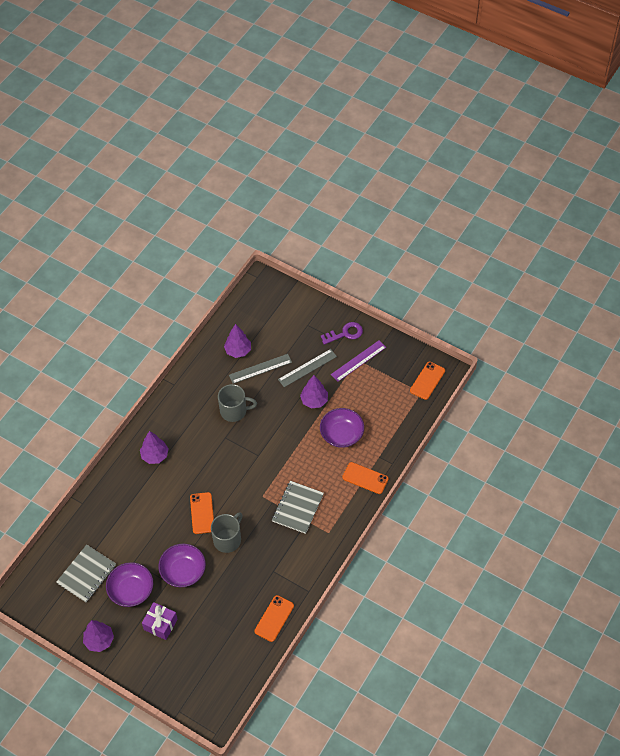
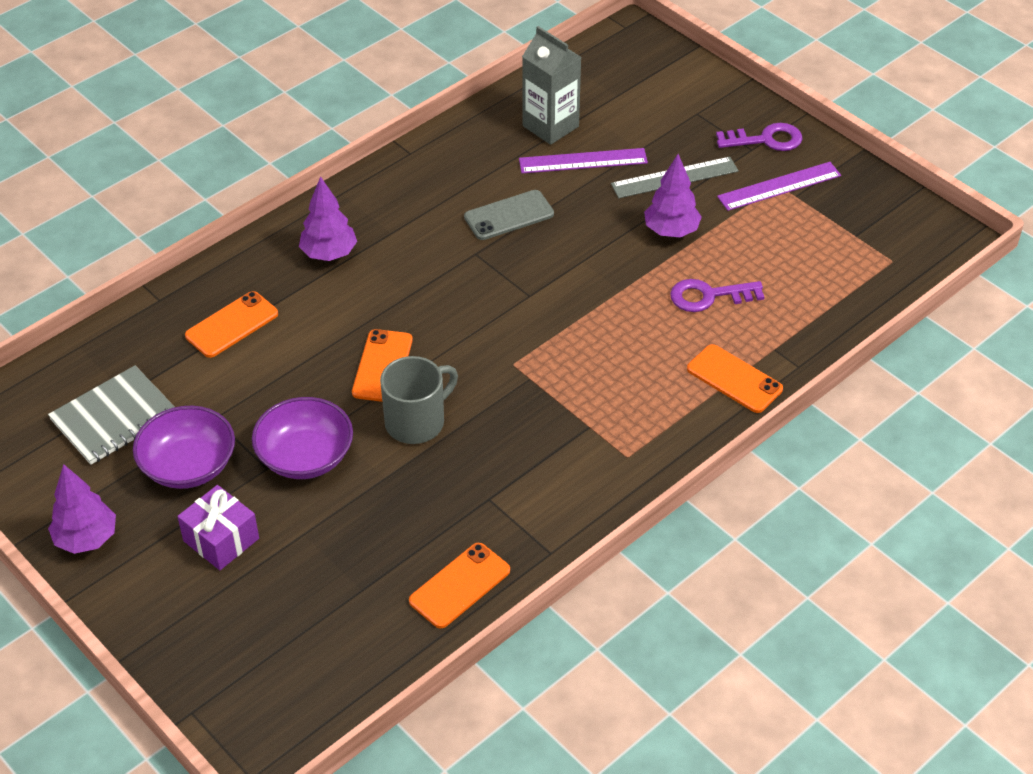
camera: 15 degrees right, 10 degrees down
grey mug [218,384,257,422] -> grey phone [464,190,554,240]
purple tree [224,324,251,358] -> grey carton [522,26,581,145]
grey ruler [229,354,292,384] -> purple ruler [519,148,648,173]
grey notebook [272,481,324,534] -> none
purple bowl [320,408,364,448] -> purple key [670,279,764,312]
orange phone [410,362,445,400] -> orange phone moved to [185,291,278,358]

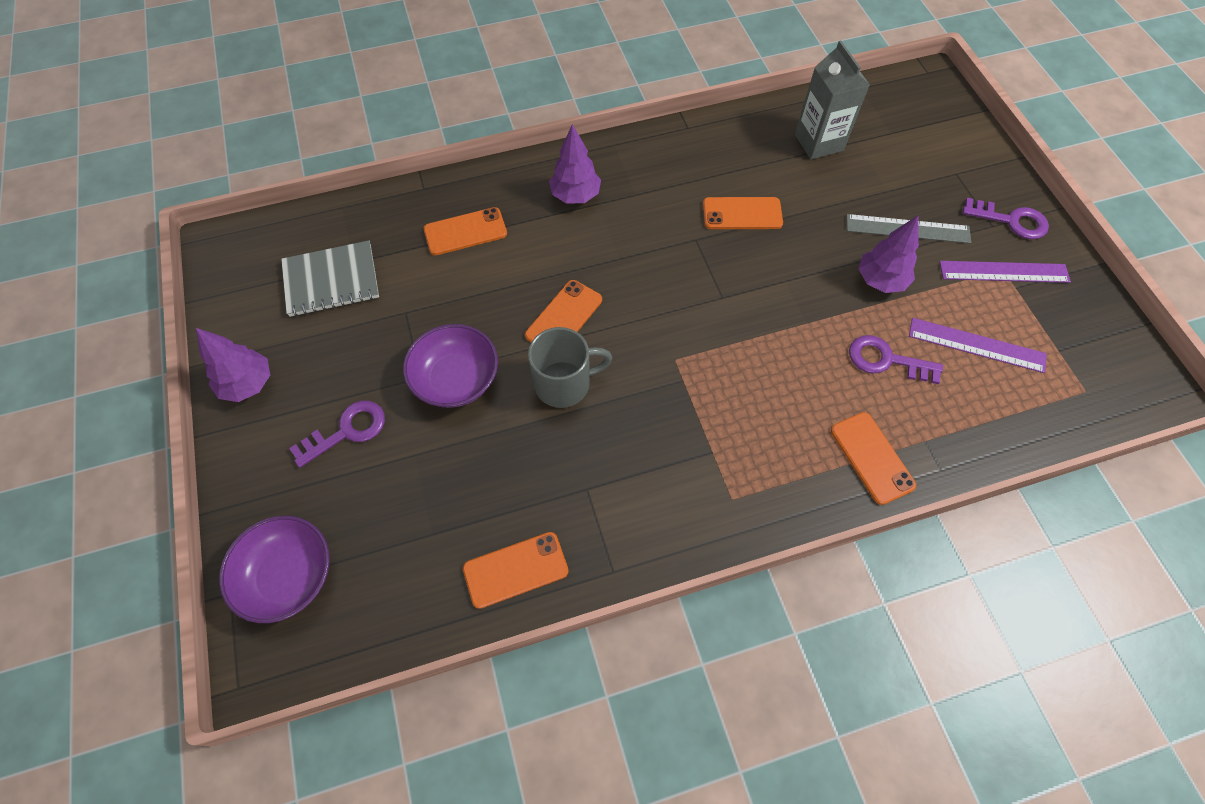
camera: 25 degrees right, 15 degrees up
purple bowl [133,406,235,489] -> purple bowl moved to [219,516,330,623]
purple gift [177,485,259,570] -> purple key [289,401,385,468]
grey phone [464,190,554,240] -> orange phone [703,197,783,229]
purple ruler [519,148,648,173] -> purple ruler moved to [909,318,1047,373]

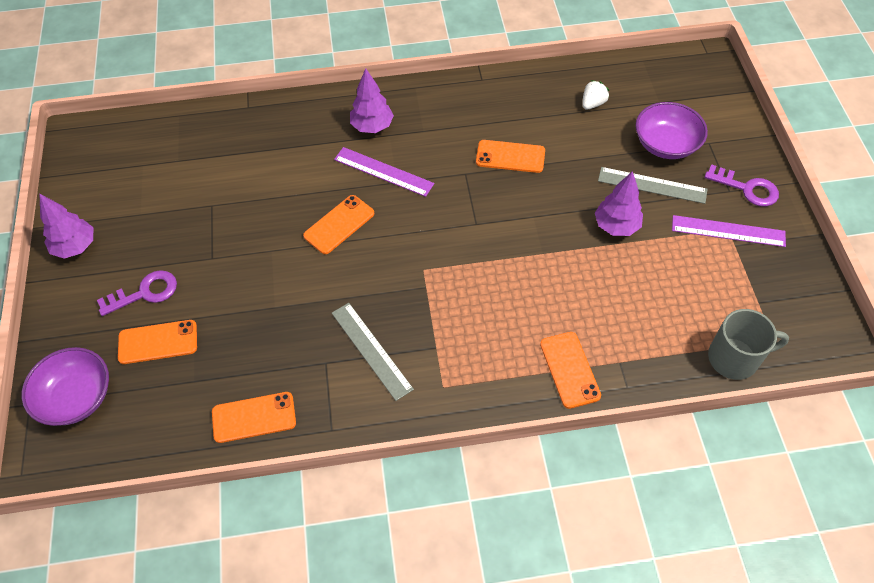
camera: 10 degrees right, 5 degrees down
grey notebook [281,240,379,317] -> none
purple bowl [403,324,498,408] -> purple bowl moved to [635,102,708,159]
orange phone [424,207,507,255] -> orange phone moved to [118,320,197,364]
grey mug [528,327,612,408] -> grey mug moved to [708,309,789,380]
grey carton [795,41,870,160] -> white strawberry [582,80,609,110]
purple key [849,335,943,384] -> none
purple ruler [909,318,1047,373] -> purple ruler moved to [334,147,434,197]
none -> grey ruler [332,303,414,401]

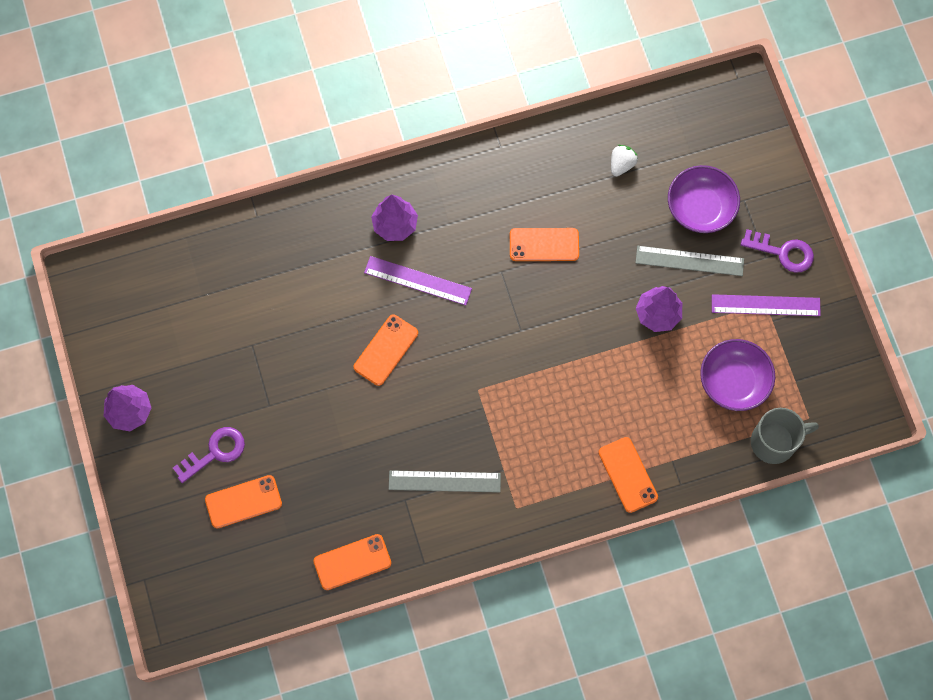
camera: 10 degrees left, 15 degrees up
purple bowl [22,347,109,426] -> purple bowl moved to [700,339,775,411]
grey ruler [332,303,414,401] -> grey ruler turned 45 degrees counterclockwise [389,470,501,493]

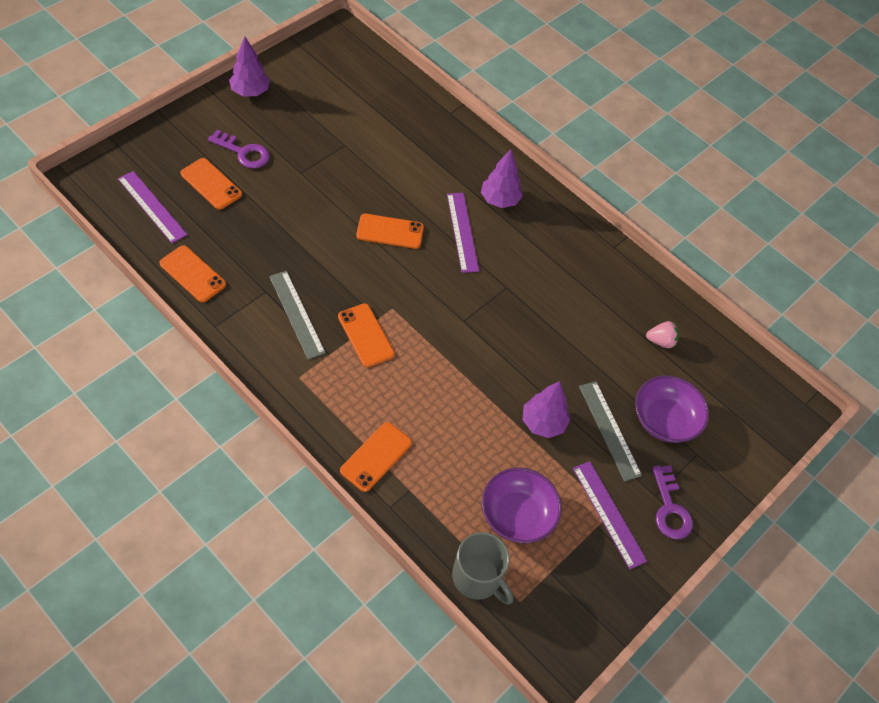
camera: 55 degrees right, 15 degrees down
orange phone [510,228,579,261] -> orange phone moved to [338,303,395,367]
white strawberry [611,145,638,176] -> pink strawberry [646,321,679,348]
none -> purple ruler [118,171,187,243]

